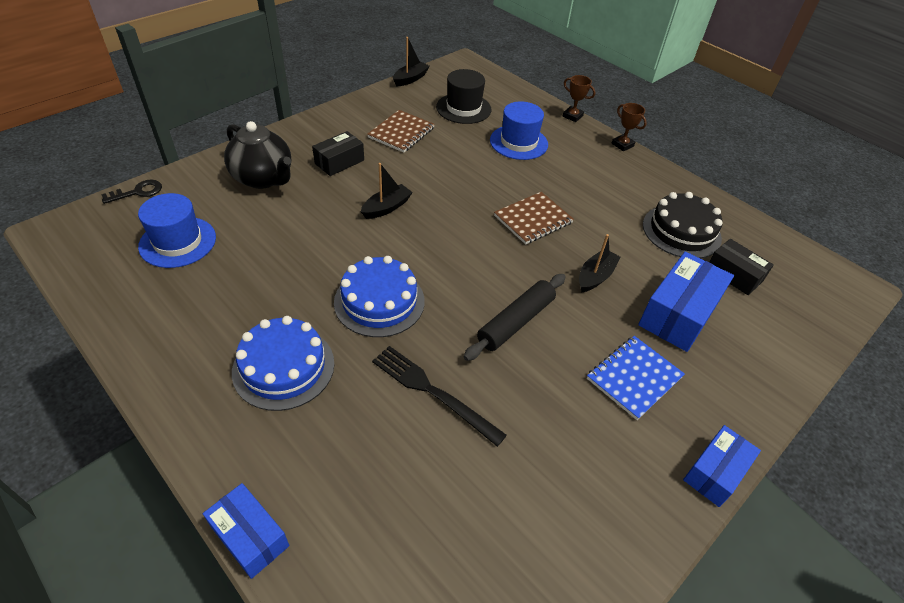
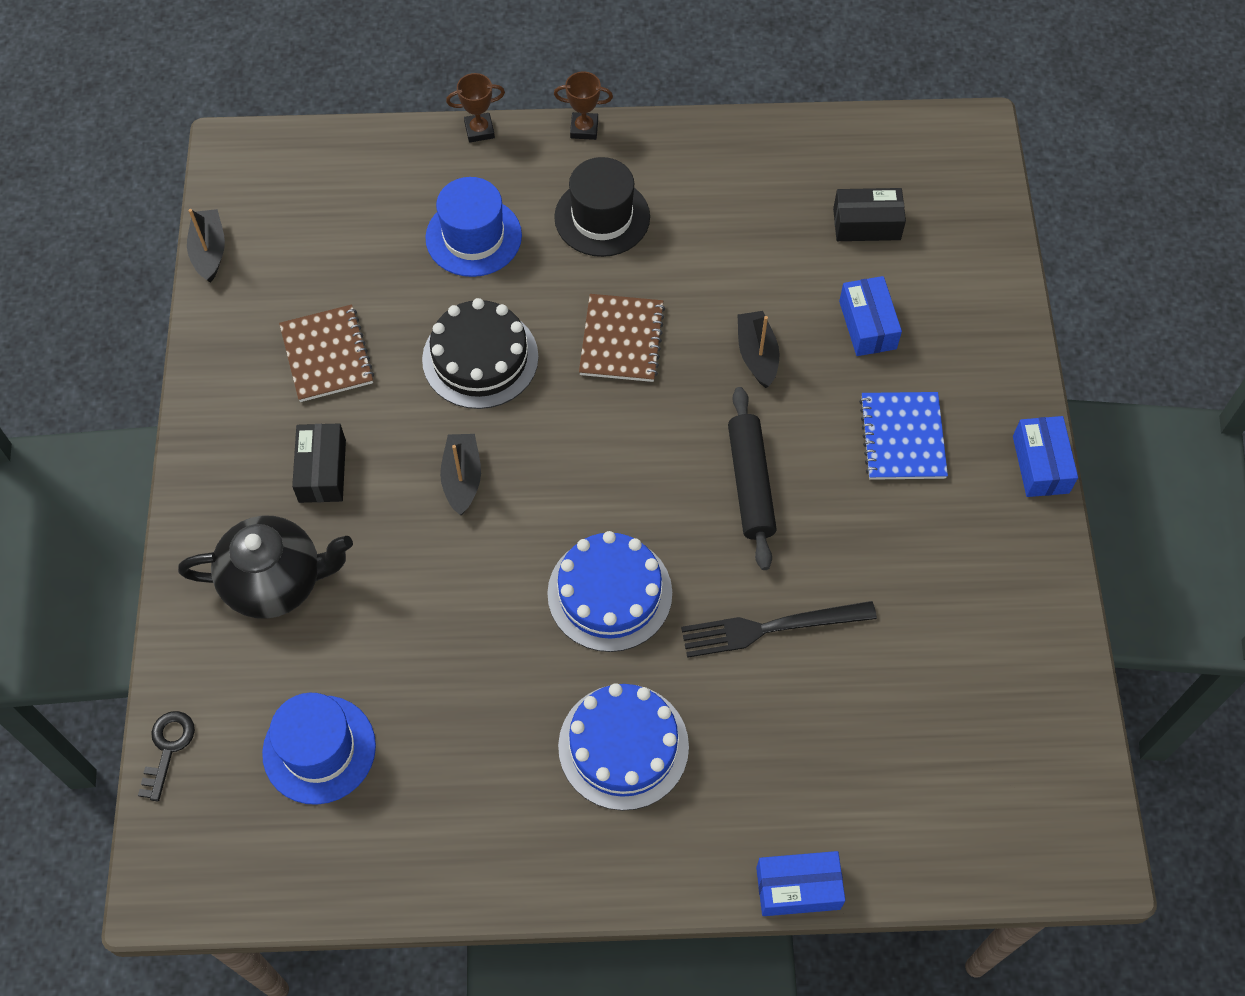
camera: 45 degrees left, 15 degrees up
black hat [436,69,492,124] -> black hat moved to [554,157,650,257]
blue box [638,251,734,352] -> blue box [839,276,902,356], size x0.62
black cake [643,192,723,258] -> black cake moved to [422,298,539,409]

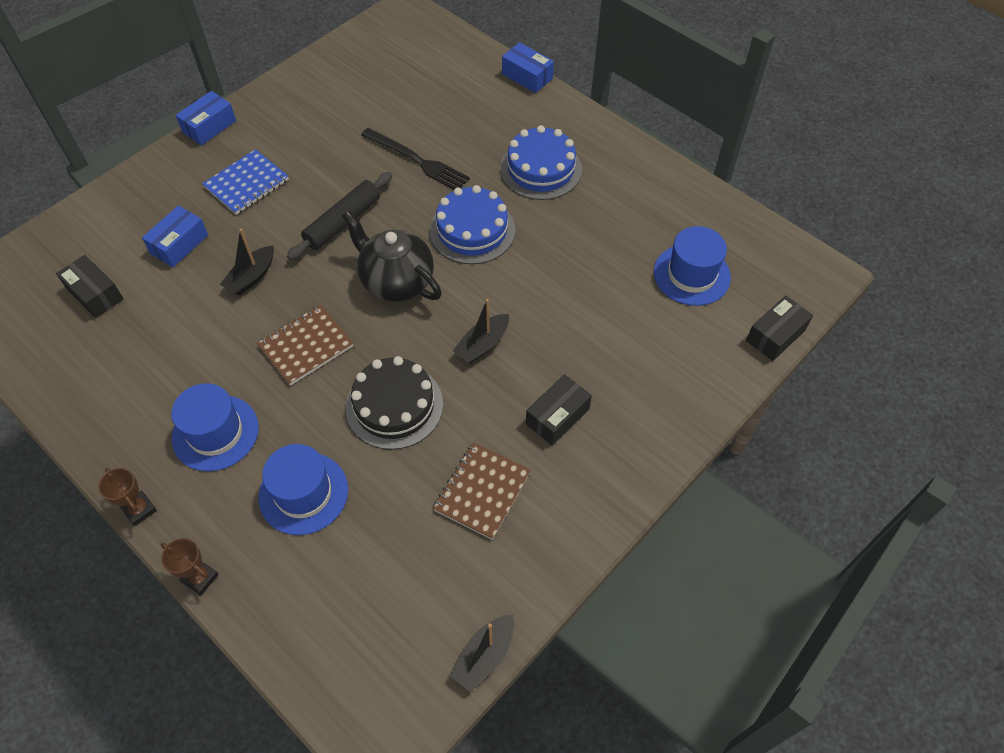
camera: 135 degrees left, 5 degrees down
black key [138,711,195,802] -> black box [746,295,813,361]
black teapot [178,515,353,619] -> black teapot moved to [342,210,442,302]
black hat [554,157,650,257] -> blue hat [171,383,259,472]

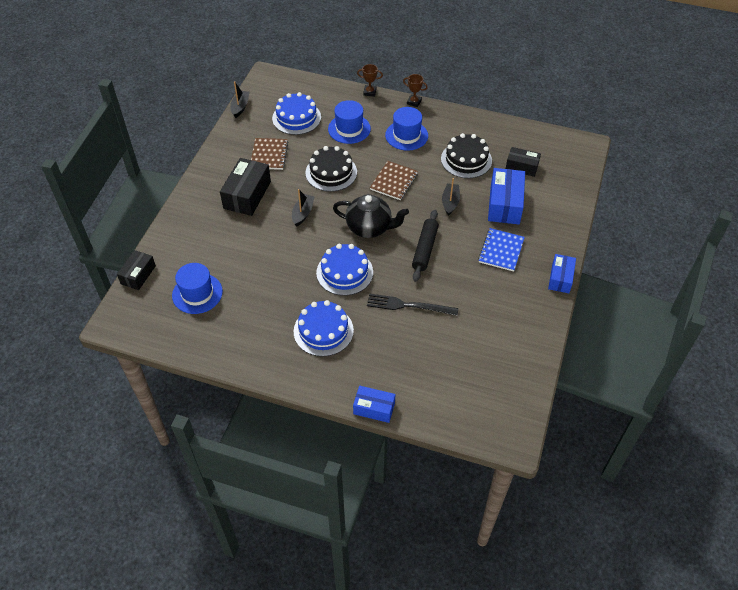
camera: 155 degrees right, 5 degrees down
blue box [142,206,208,267] -> blue box [488,168,525,224], size x1.61
black box [526,374,592,445] -> black box [220,158,271,216], size x1.61
none -> blue cake [272,92,321,135]
none -> black cake [441,133,492,178]

